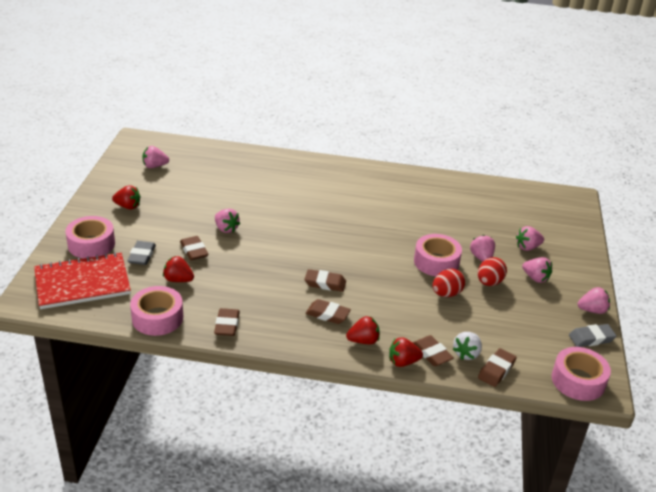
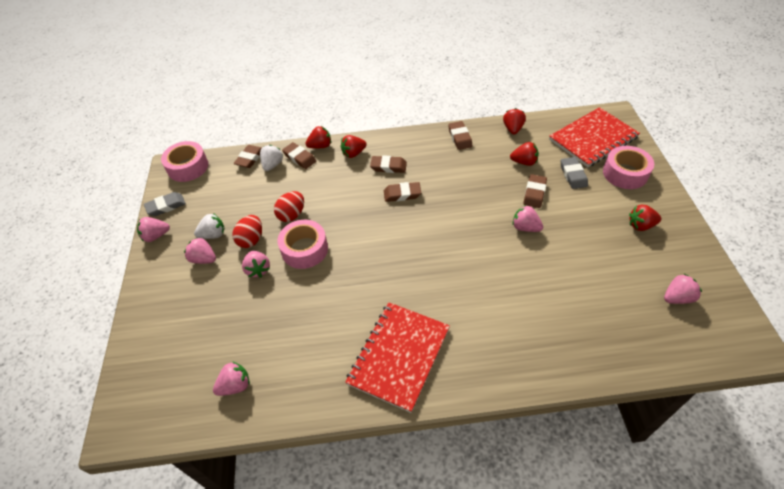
camera: 170 degrees right, 15 degrees up
pink tape [130,286,183,336] -> red strawberry [503,108,526,134]
brown eraser [180,236,209,260] -> brown eraser turned 60 degrees clockwise [523,174,547,208]
pink strawberry [516,226,544,251] -> pink strawberry moved to [213,361,250,396]
none -> white strawberry [194,213,225,239]
none -> red notebook [345,302,450,413]

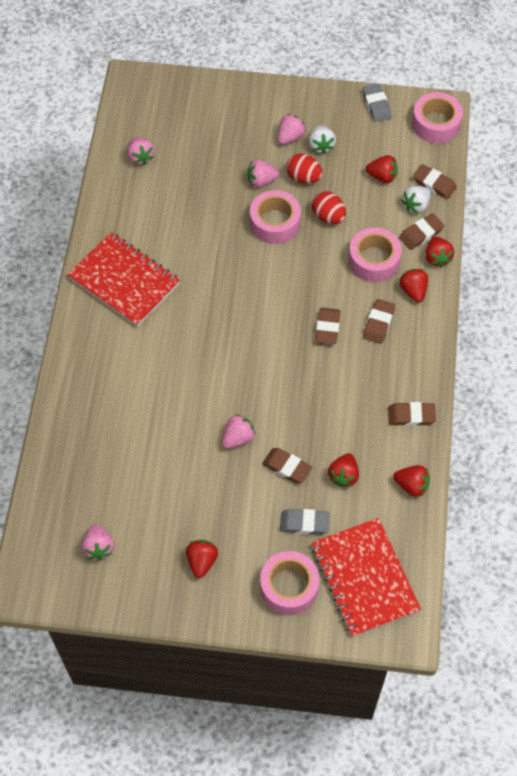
camera: 100 degrees right, 10 degrees up
pink strawberry [137,217,170,242] -> none
white strawberry [260,145,283,171] -> white strawberry turned 105 degrees clockwise [401,186,431,214]
none -> pink tape [348,227,402,282]
none -> red strawberry [366,155,398,183]

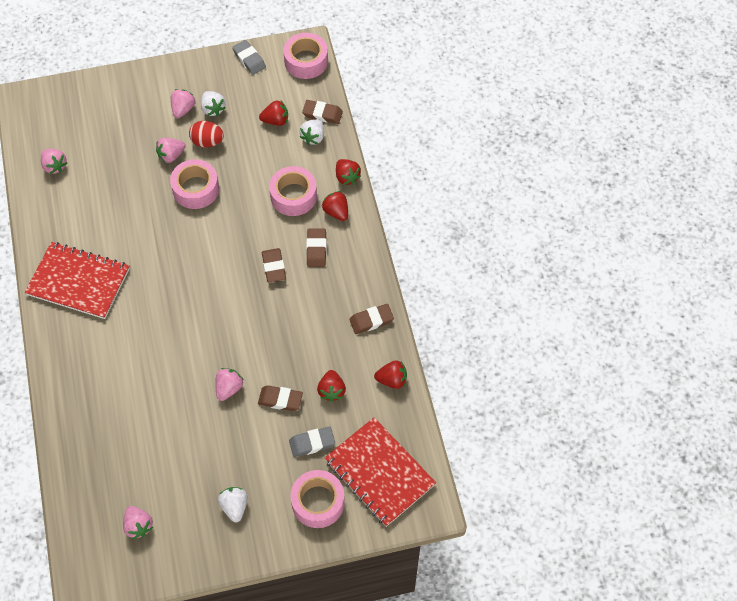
camera: 20 degrees left, 0 degrees up
red strawberry [186,540,218,578] -> white strawberry [218,487,248,522]
red egg [312,191,346,224] -> none
brown eraser [399,213,444,250] -> none

